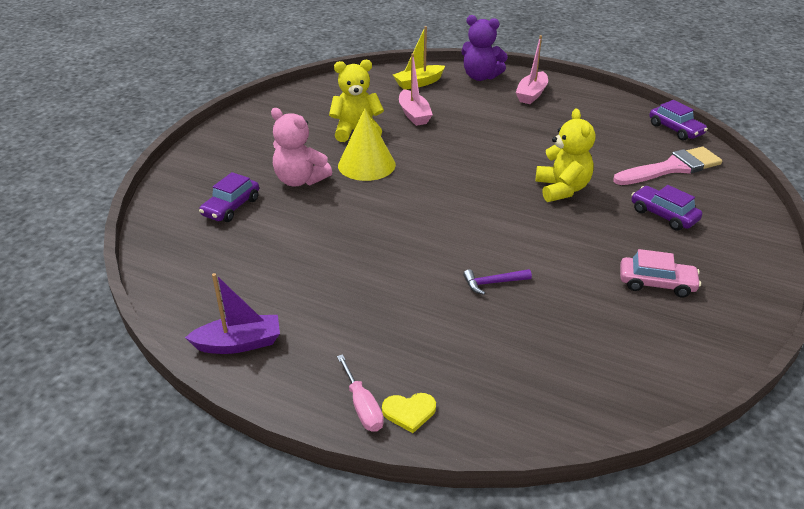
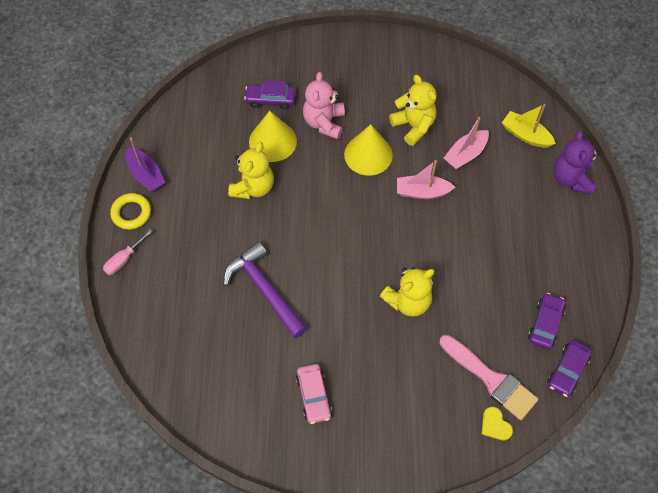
camera: 65 degrees right, 25 degrees up
yellow heart [382,393,436,433] -> yellow heart moved to [482,407,513,440]
purple hammer [463,269,532,295] -> purple hammer [223,242,307,338], size x2.18
pink boat [516,35,548,104] -> pink boat moved to [397,160,455,199]
purple car [631,185,702,231] -> purple car moved to [528,293,565,349]
none -> yellow ring [110,193,151,230]
none -> yellow teddy bear [228,142,274,199]
none -> yellow cone [249,111,297,162]

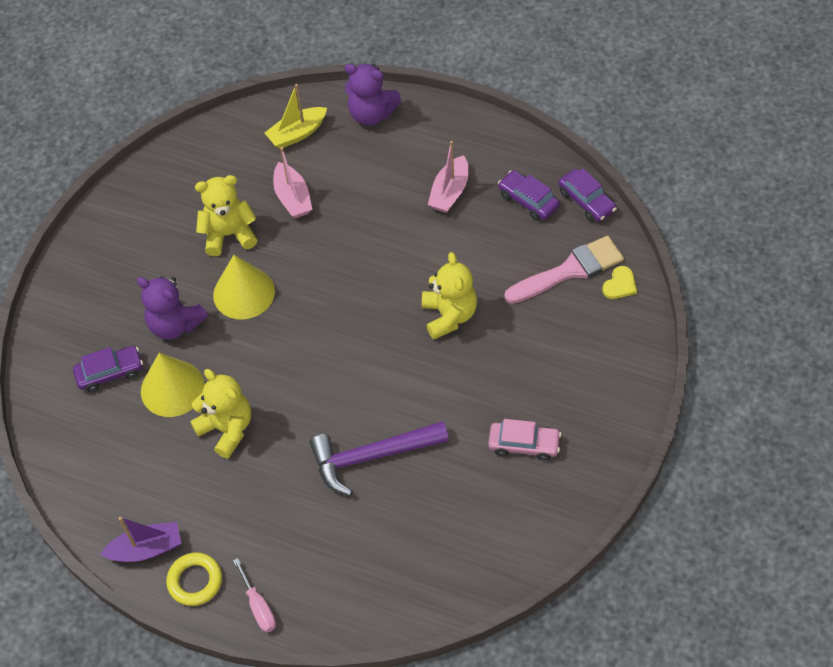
camera: 65 degrees left, 5 degrees down
purple car [244,81,296,110] -> purple car turned 135 degrees counterclockwise [73,346,143,392]
pink teddy bear [303,72,345,139] -> purple teddy bear [137,276,208,340]
pink boat [397,160,455,199] -> pink boat moved to [428,141,468,213]
yellow heart [482,407,513,440] -> yellow heart turned 45 degrees counterclockwise [602,266,637,299]

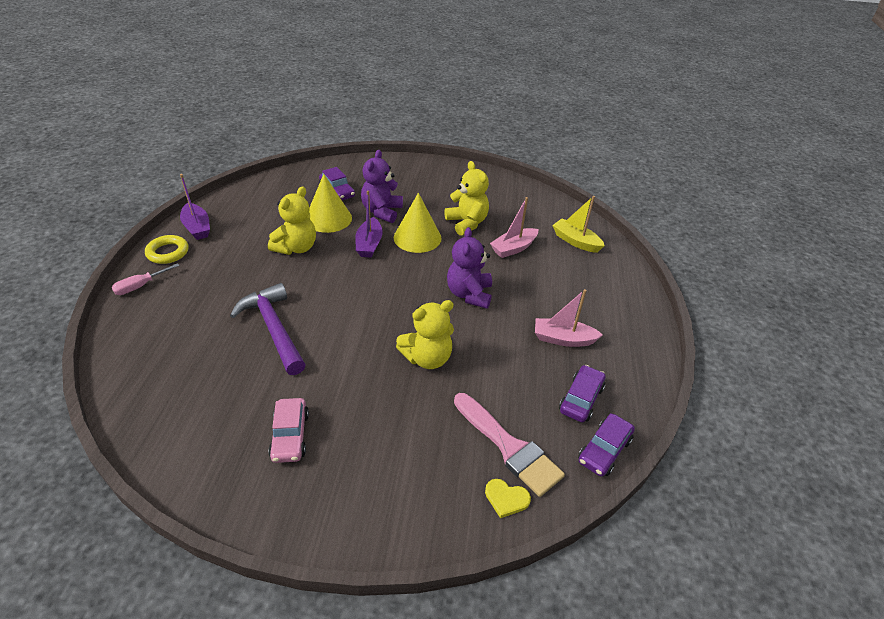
camera: 70 degrees right, 15 degrees down
purple teddy bear [345,63,401,126] -> purple teddy bear moved to [447,227,492,309]
none -> purple boat [355,191,383,258]

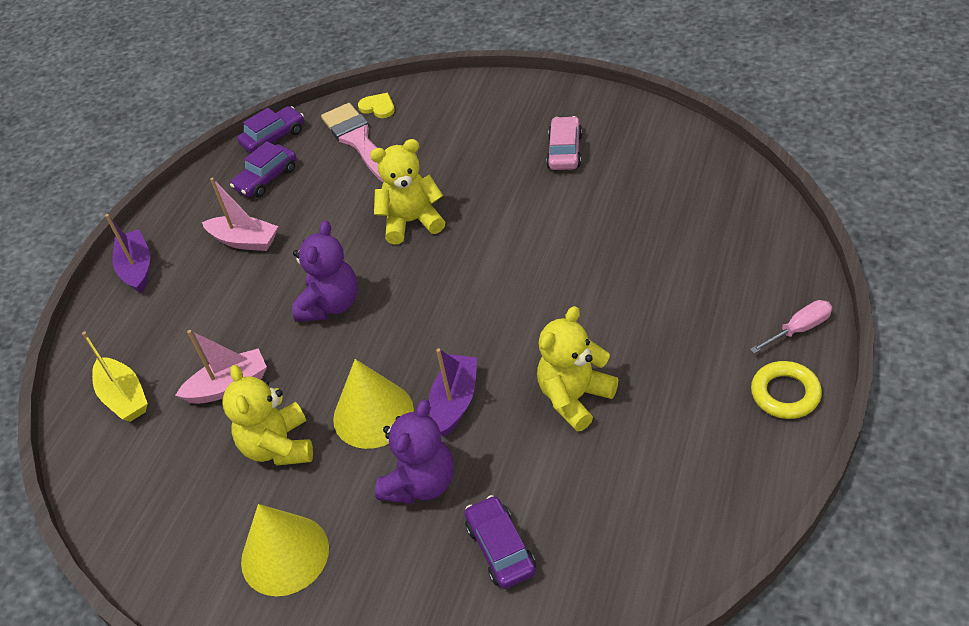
camera: 160 degrees left, 5 degrees up
purple boat [180,174,210,240] -> purple boat moved to [105,214,150,293]
purple hammer [230,283,306,375] -> none
yellow cone [309,174,352,233] -> yellow cone moved to [241,504,329,596]

